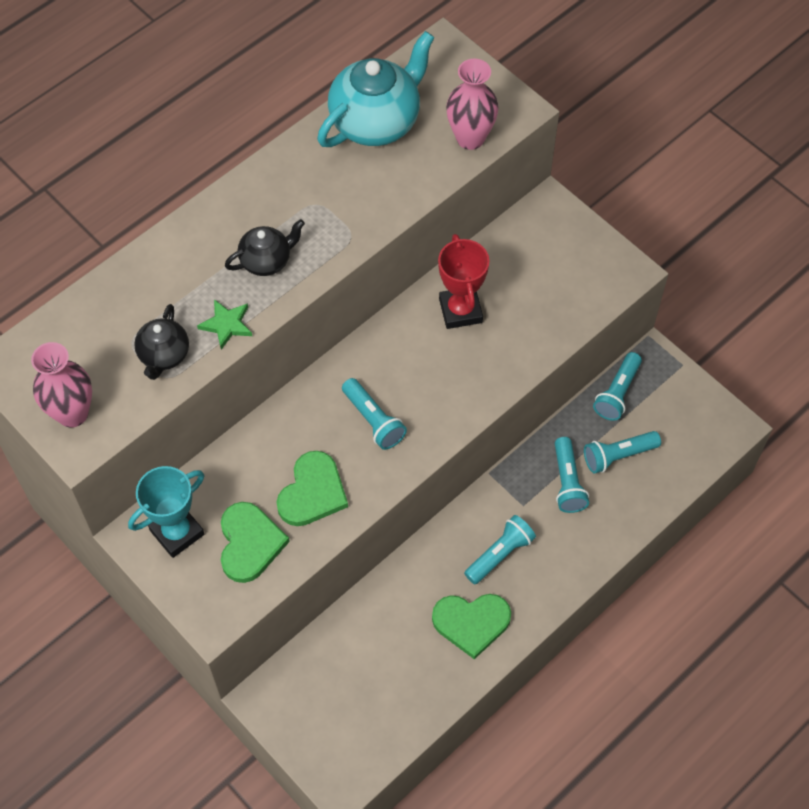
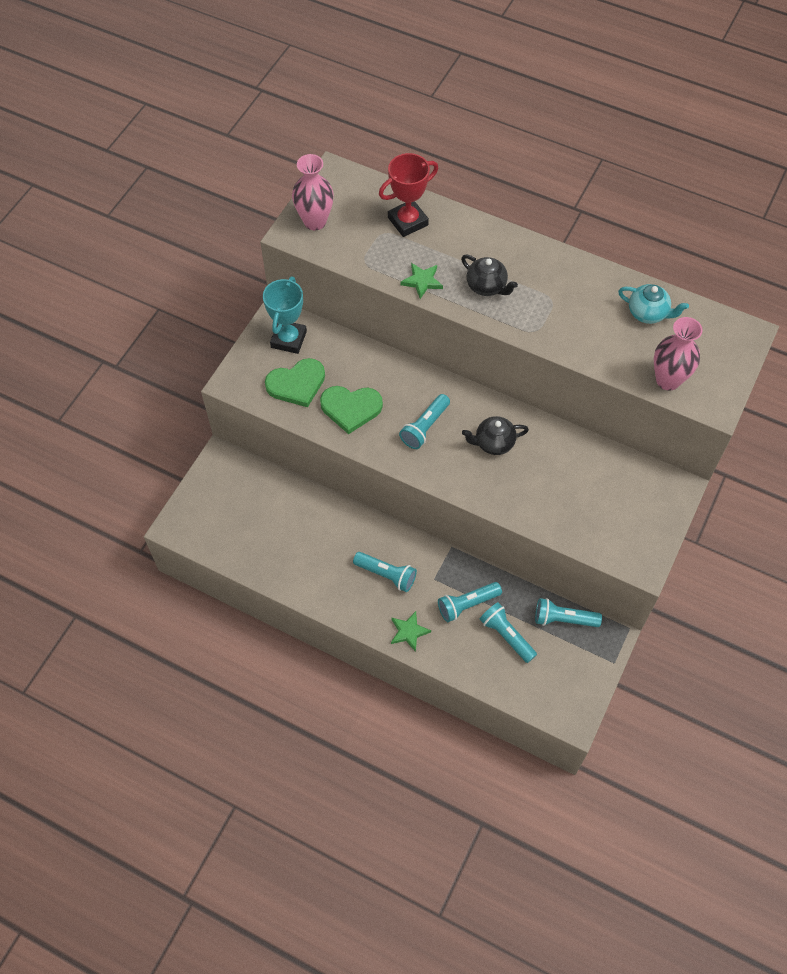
camera: 70 degrees right, 0 degrees up
turquoise trophy [128,466,204,558] -> turquoise trophy turned 75 degrees clockwise [263,277,307,354]
black teapot [134,304,189,380] -> black teapot moved to [462,416,529,455]
turquoise teapot [317,31,435,147] -> turquoise teapot [618,284,689,324], size x0.54
green heart [432,594,511,659] -> none
red trophy [438,234,489,329] -> red trophy moved to [379,153,438,237]
none -> green star [391,611,431,652]

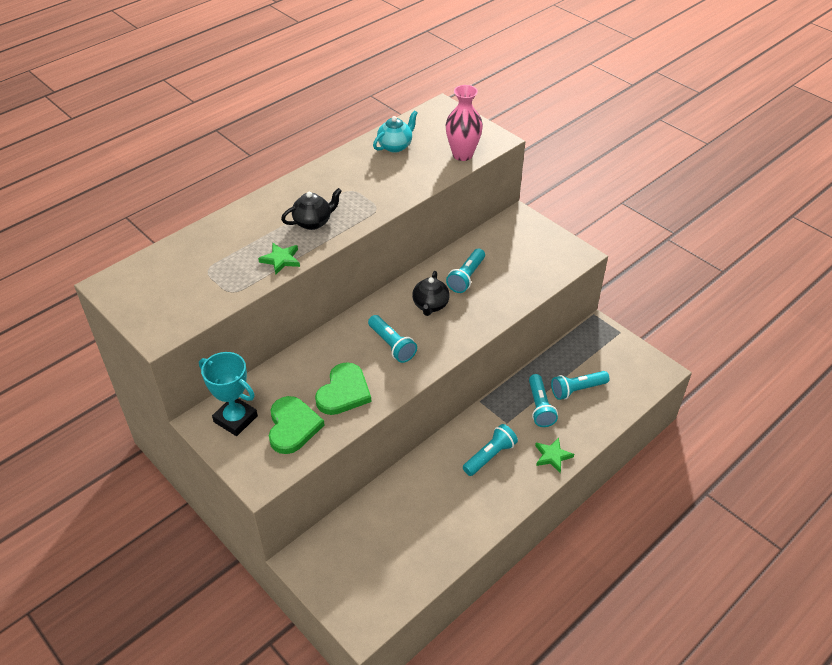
camera: 70 degrees left, 15 degrees down
pink vase [292,154,334,230] -> none
red trophy [379,153,438,237] -> none
turquoise flashlight [535,598,602,627] -> turquoise flashlight moved to [446,248,485,293]

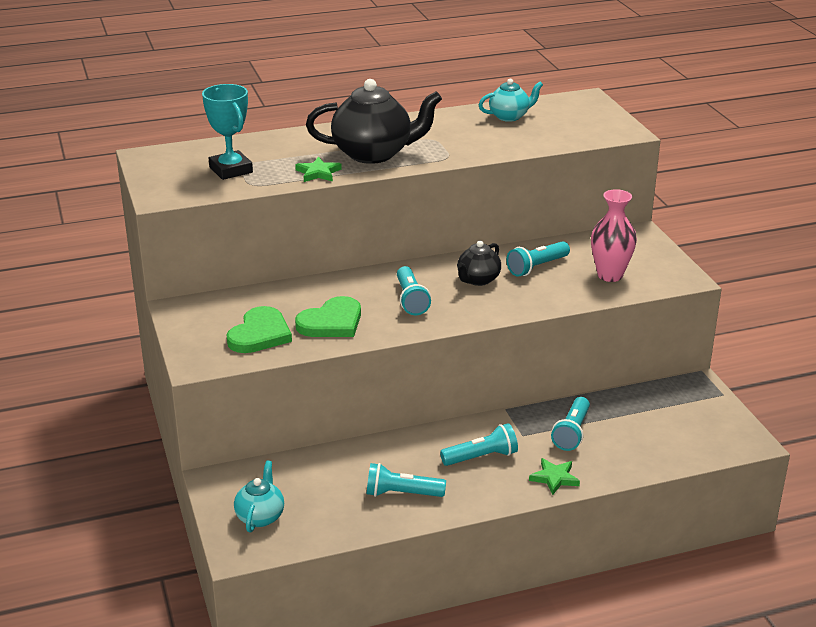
camera: 25 degrees right, 15 degrees down
turquoise trophy [199,352,258,436] -> turquoise trophy moved to [202,84,253,180]
black teapot [281,188,342,230] -> black teapot [306,79,442,164], size x1.84
pink vase [446,85,483,161] -> pink vase moved to [591,189,637,282]
turquoise flashlight [551,371,609,400] -> turquoise flashlight moved to [367,463,446,497]
none -> turquoise teapot [234,461,284,532]

